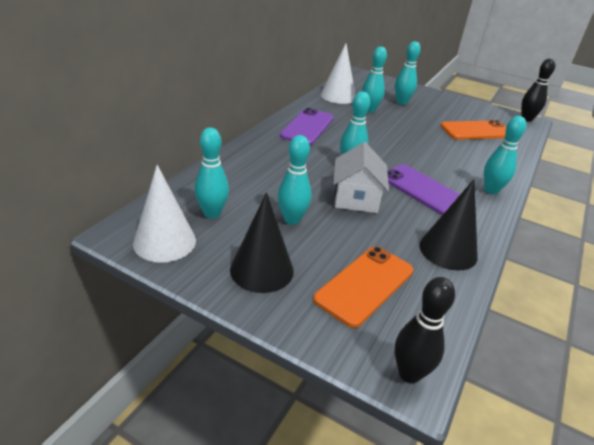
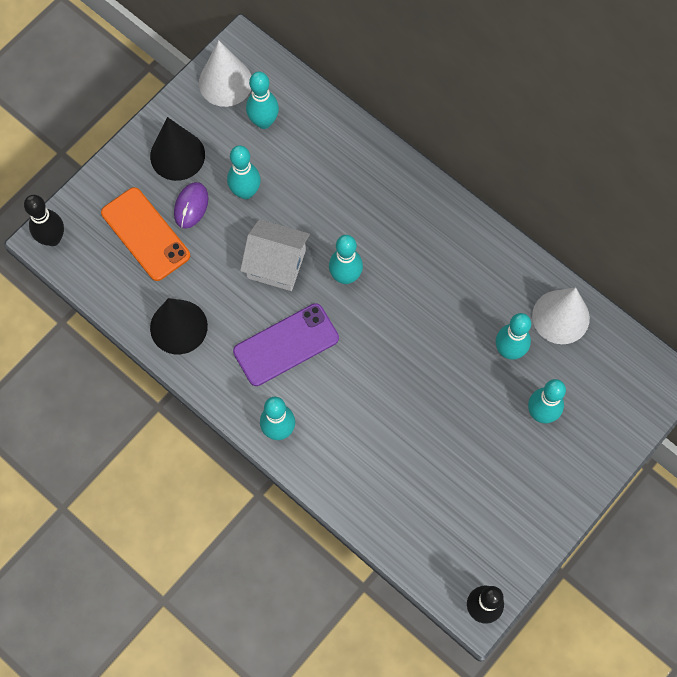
camera: 105 degrees right, 35 degrees up
purple phone [280,108,334,145] -> none
orange phone [441,120,506,140] -> none
none -> purple mouse [174,182,209,229]

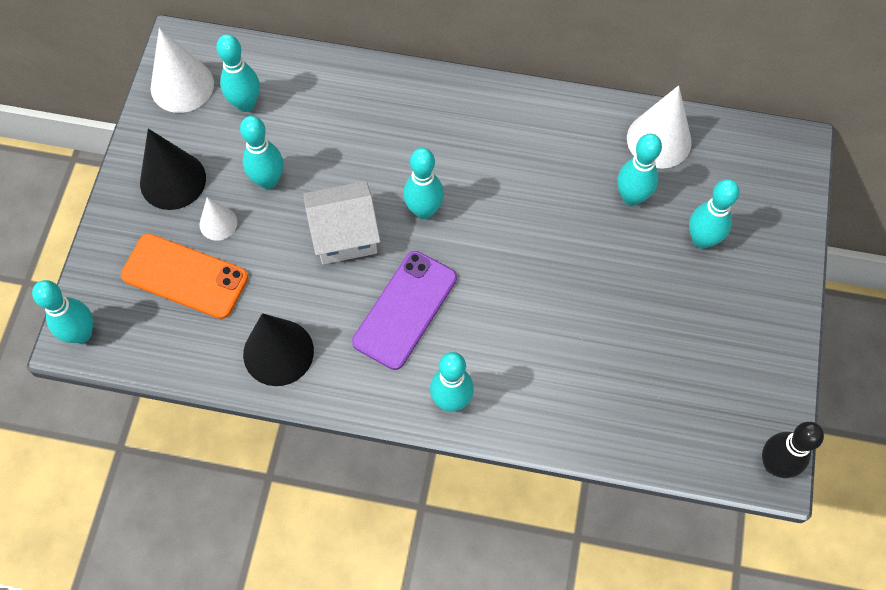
camera: 30 degrees left, 5 degrees down
black bowling pin [24,195,64,246] -> turquoise bowling pin [32,280,93,343]
purple mouse [174,182,209,229] -> white cone [199,197,237,241]

